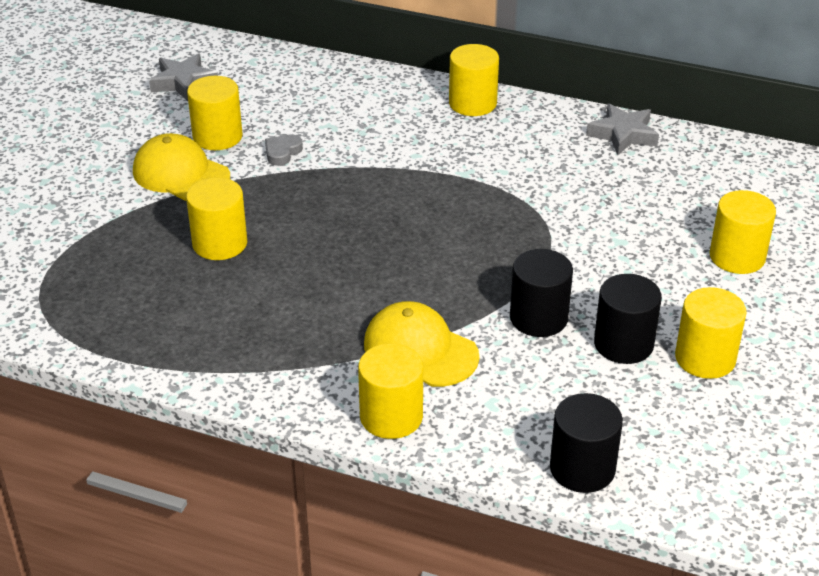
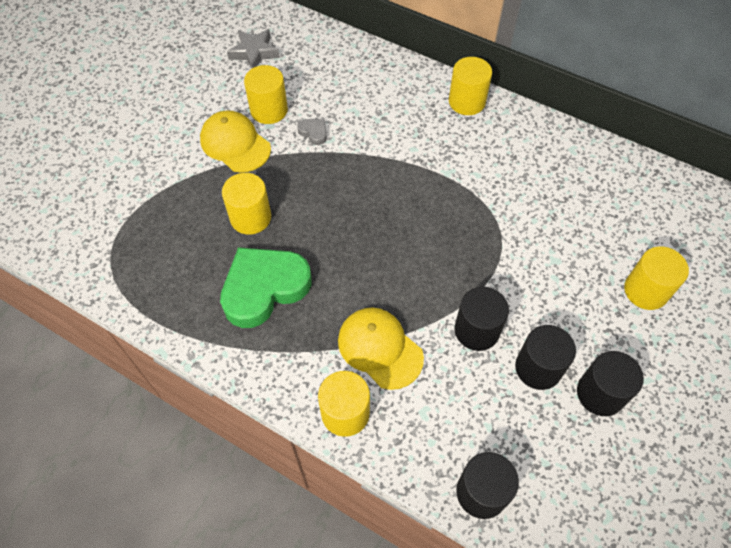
camera: 10 degrees right, 20 degrees up
grey heart [265,135,303,166] -> grey heart turned 90 degrees clockwise [297,119,327,145]
grey star [586,103,659,155] -> none
yellow cylinder [675,287,747,379] -> black cylinder [577,351,644,416]
none -> green heart [220,247,312,328]

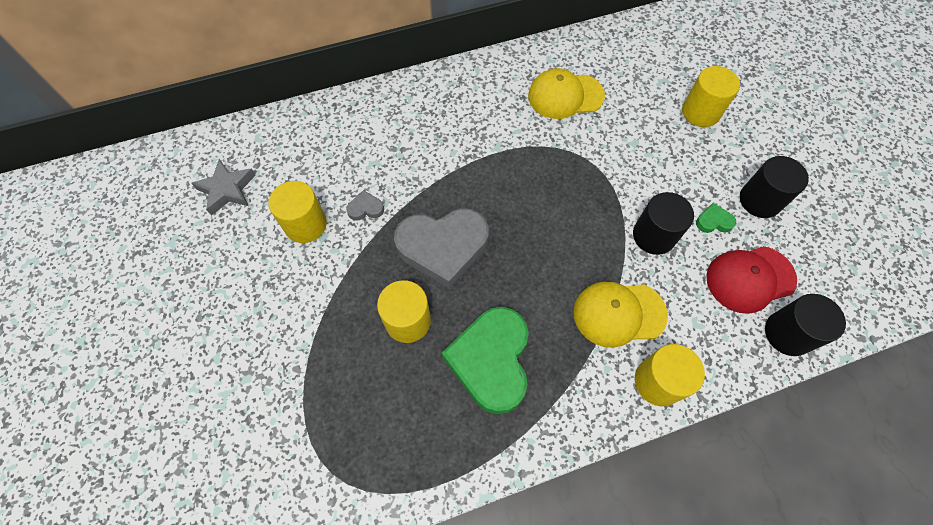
camera: 50 degrees left, 5 degrees up
yellow cap [200,110,271,173] -> yellow cap moved to [528,68,605,119]
yellow cylinder [449,57,492,115] -> none
black cylinder [515,325,576,390] -> green heart [696,203,736,233]
none -> grey heart [394,208,489,289]
none -> red cap [706,246,797,314]

